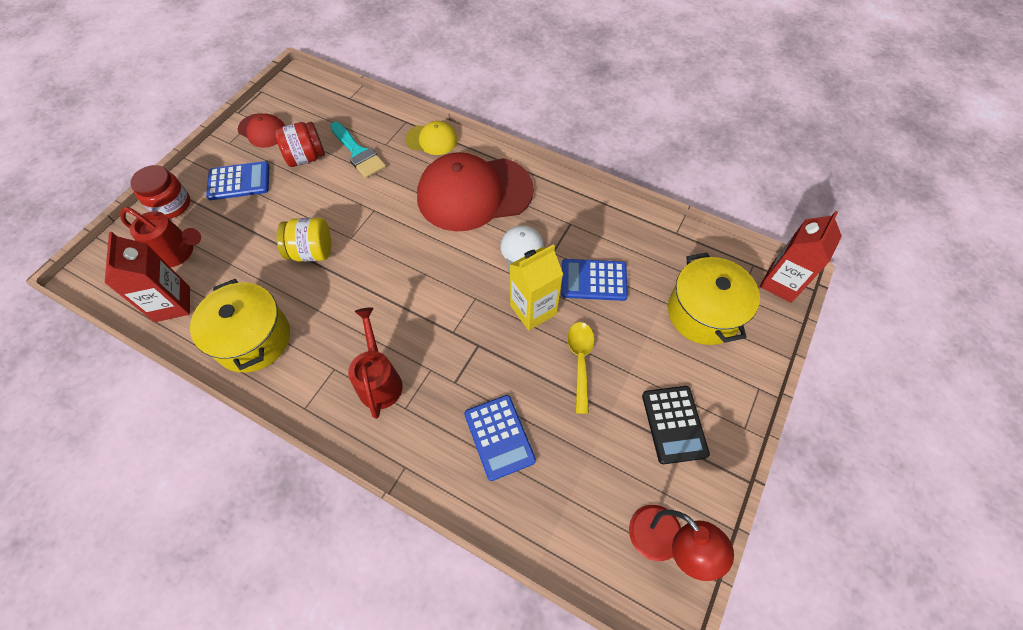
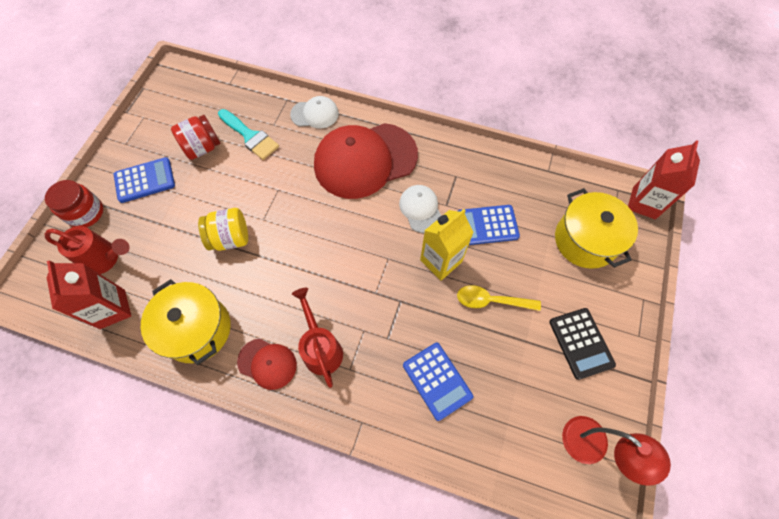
camera: 10 degrees left, 5 degrees up
red cap [238,113,285,148] -> red cap moved to [237,339,297,390]
yellow cap [405,121,458,155] -> white cap [290,96,339,129]
yellow spoon [567,322,595,414] -> yellow spoon turned 75 degrees counterclockwise [457,285,541,311]

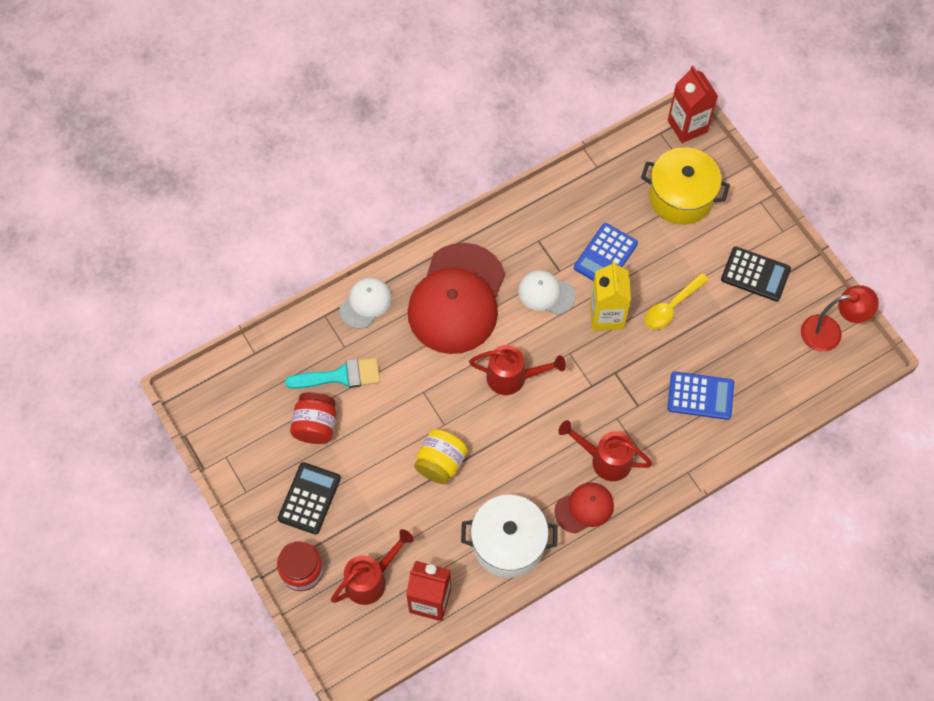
camera: 50 degrees left, 0 degrees up
blue calculator [114,157,175,203] -> black calculator [278,462,341,535]
yellow pot [141,279,231,365] -> white pot [461,495,558,578]
none -> red watering can [469,345,566,395]

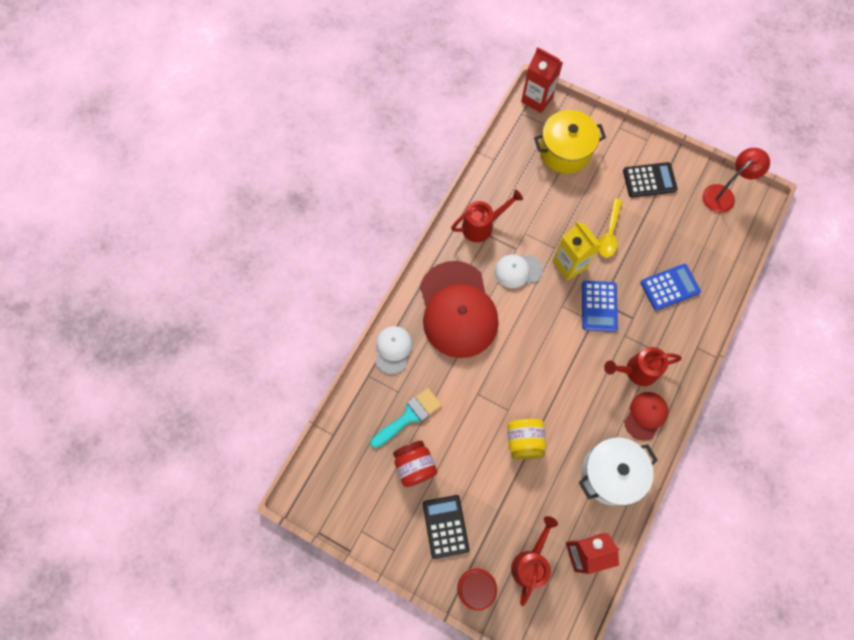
camera: 30 degrees left, 5 degrees up
red watering can [469,345,566,395] -> red watering can moved to [451,190,523,242]
blue calculator [574,223,638,281] -> blue calculator moved to [582,281,618,332]

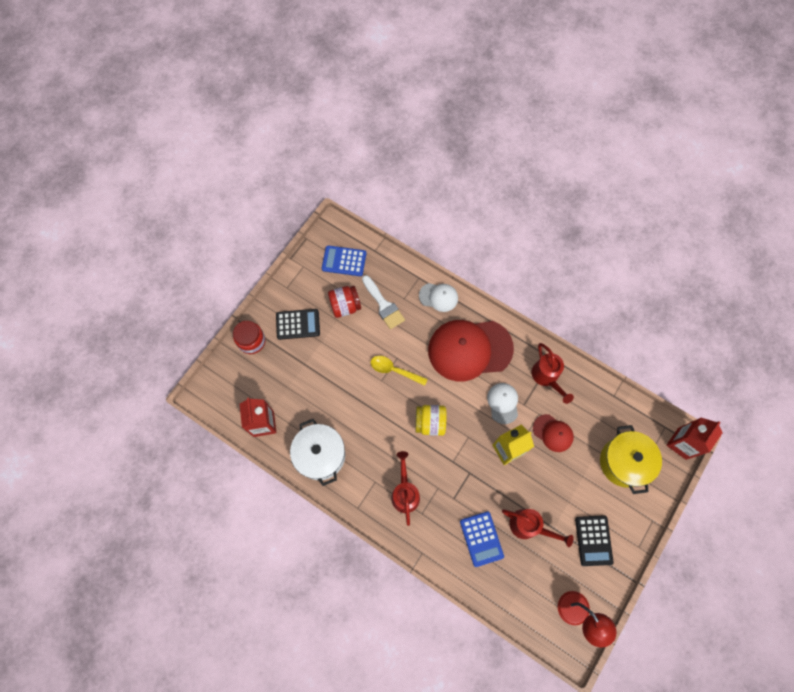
camera: 95 degrees right, 0 degrees up
turquoise brush [370,388,442,448] -> white brush [362,275,405,329]
yellow jar [507,419,546,460] -> yellow jar moved to [415,405,446,436]
red watering can [511,516,558,606] -> red watering can moved to [502,509,574,547]
blue calculator [582,281,618,332] -> blue calculator moved to [322,245,366,276]
yellow spoon [598,199,622,258] -> yellow spoon moved to [371,356,428,386]
red cap [624,392,668,441] -> red cap moved to [533,414,574,452]

